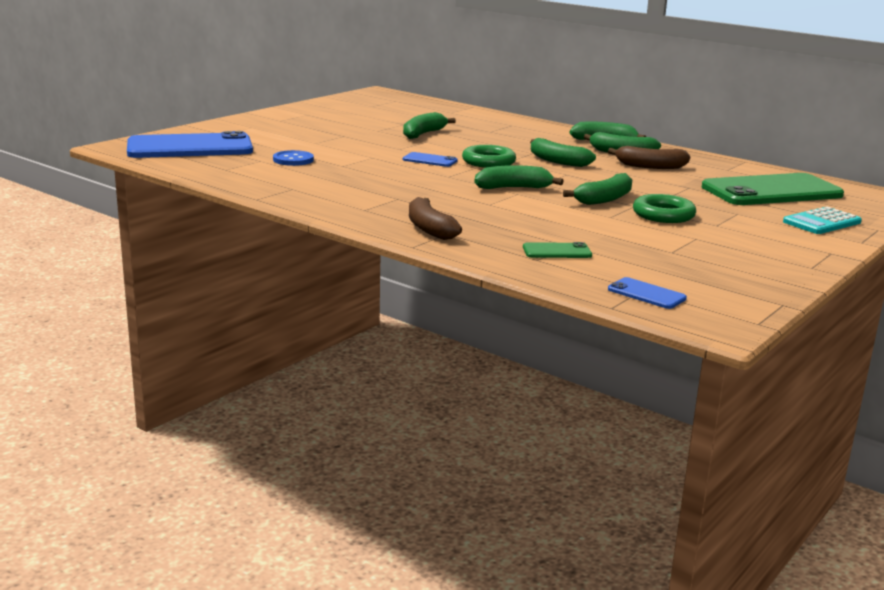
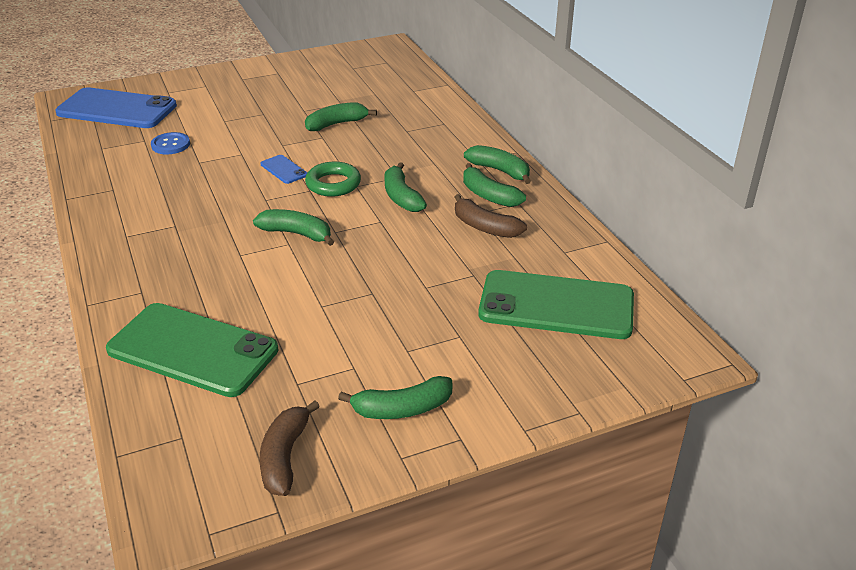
camera: 30 degrees right, 15 degrees up
brown banana [409,197,462,240] -> brown banana moved to [259,401,320,496]
green phone [523,242,592,258] -> green phone [106,303,278,397], size x2.38
green banana [563,173,632,205] -> green banana moved to [338,376,452,419]
blue phone [608,277,687,309] -> none
green ring [633,194,696,223] -> none
turquoise calculator [783,207,862,234] -> none

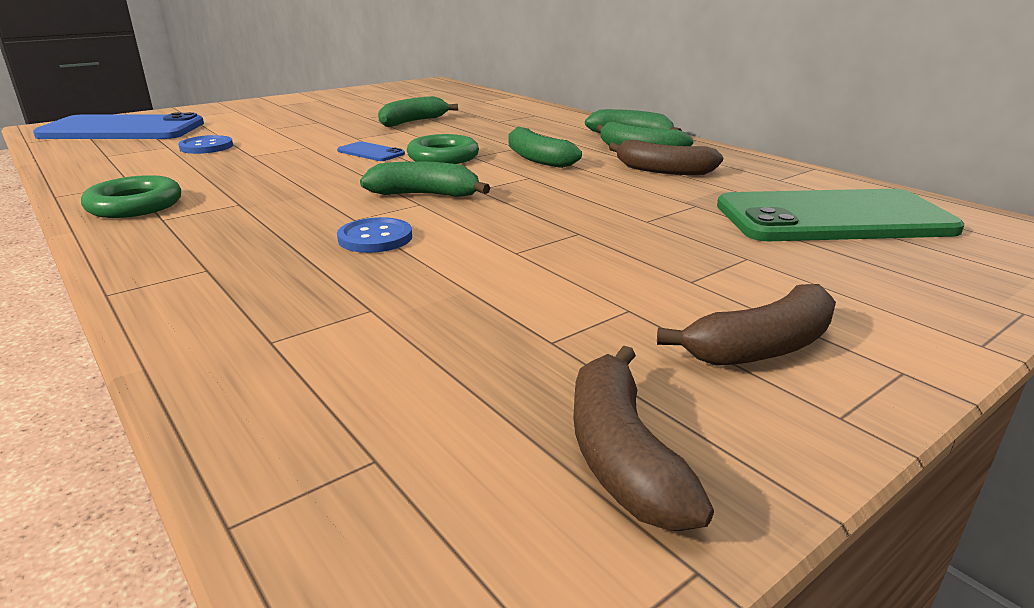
camera: 15 degrees left, 10 degrees down
green phone [106,303,278,397] -> none
green banana [338,376,452,419] -> brown banana [657,284,836,366]
none -> green ring [81,175,181,218]
none -> blue button [337,217,412,253]

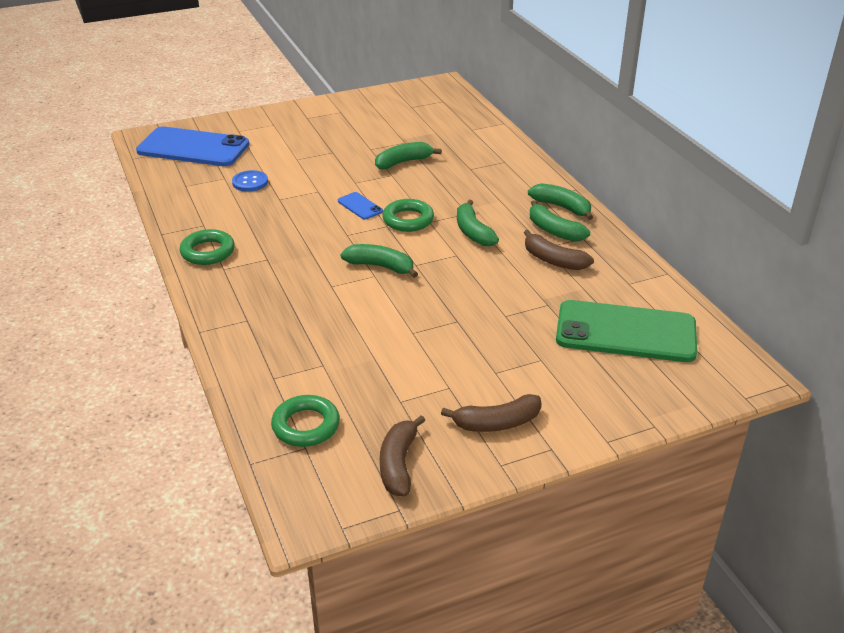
camera: 15 degrees right, 10 degrees up
blue button [337,217,412,253] -> none
none -> green ring [271,395,340,447]

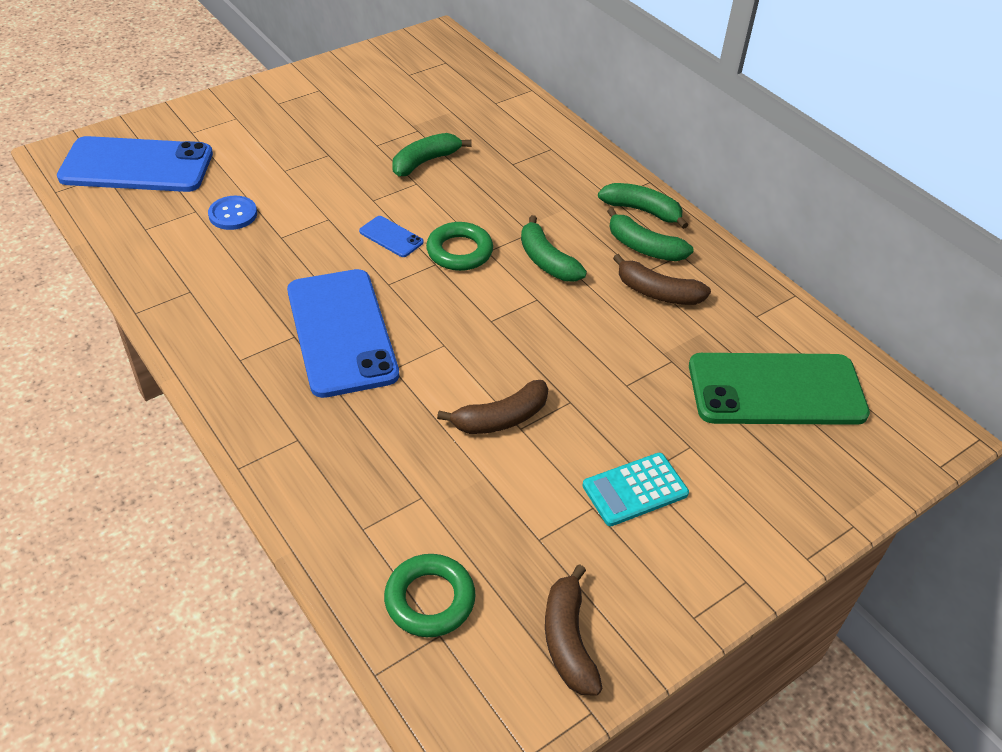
camera: 15 degrees left, 10 degrees up
green ring [180,229,235,265] -> none
green banana [340,244,418,278] -> none
brown banana [441,394,541,432] -> brown banana moved to [437,380,548,434]
none -> blue phone [287,269,399,398]
none -> turquoise calculator [582,453,689,526]

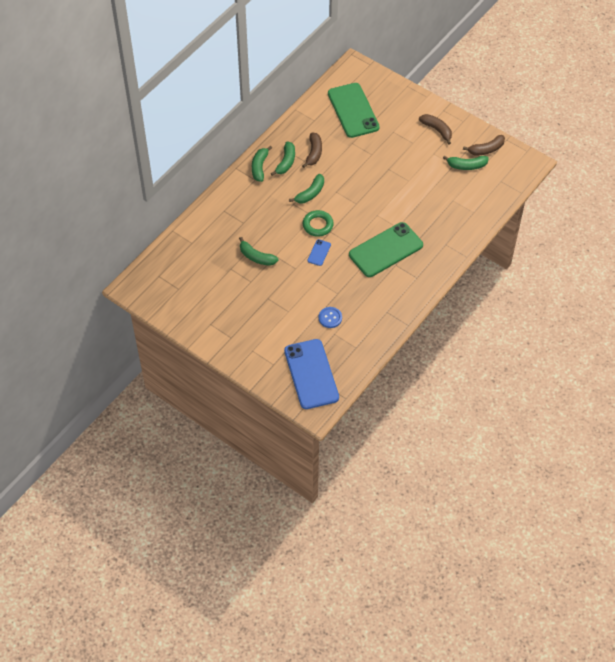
camera: 105 degrees left, 10 degrees up
blue phone [287,269,399,398] -> green phone [349,222,423,277]
green ring [384,554,476,637] -> none
brown banana [437,380,548,434] -> brown banana moved to [419,114,452,144]
turquoise calculator [582,453,689,526] -> none
none -> green banana [443,156,489,170]

